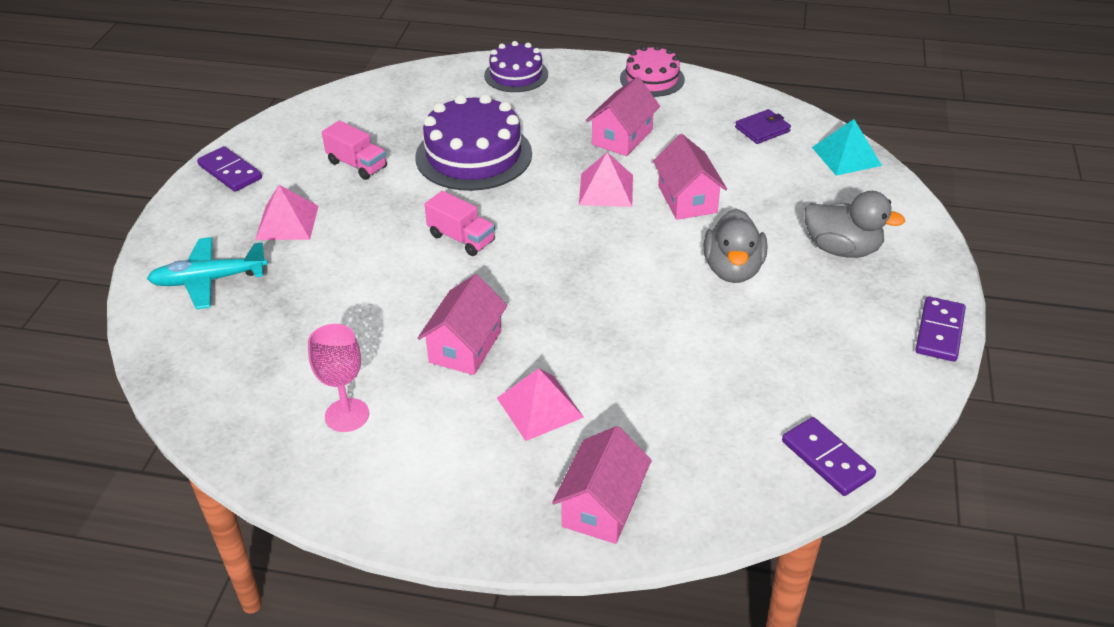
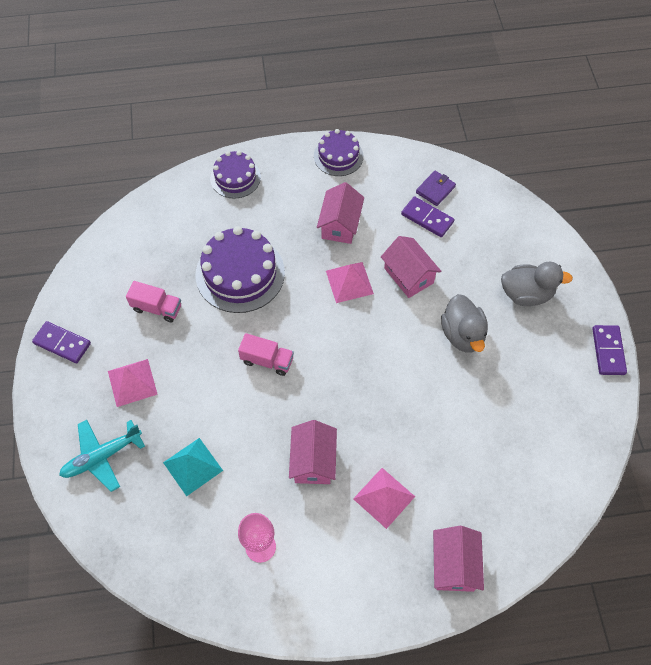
camera: 20 degrees left, 20 degrees up
pink cake [620,45,685,97] -> purple cake [314,129,363,176]
purple domino [782,417,876,496] -> purple domino moved to [401,196,454,237]
turquoise pyramid [812,119,882,176] -> turquoise pyramid moved to [163,438,223,496]

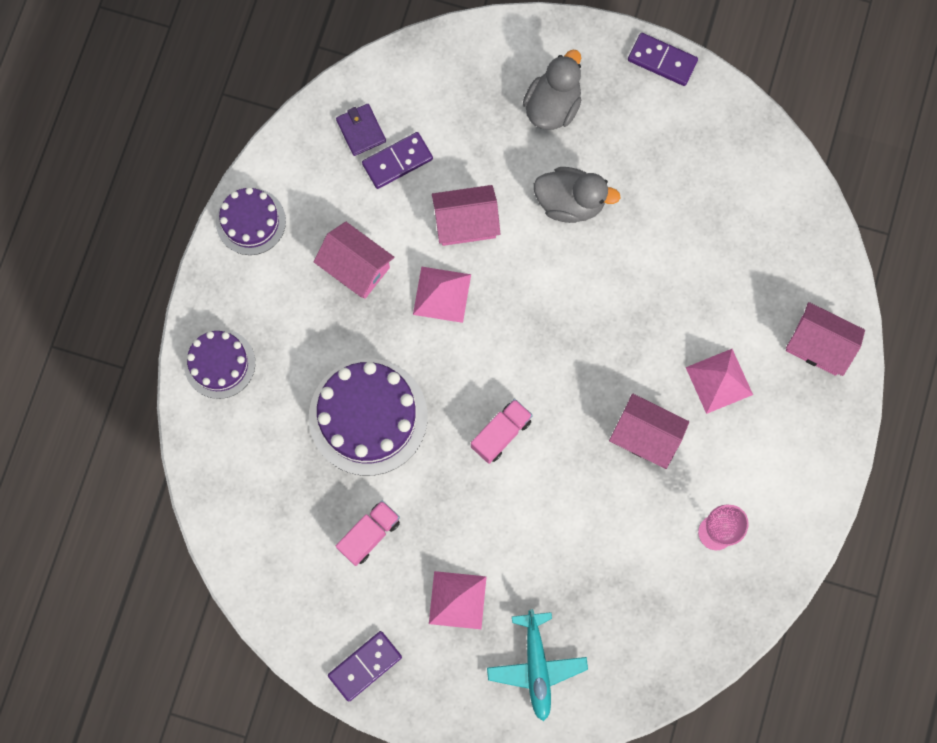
camera: 65 degrees left, 15 degrees up
turquoise pyramid [163,438,223,496] -> none

